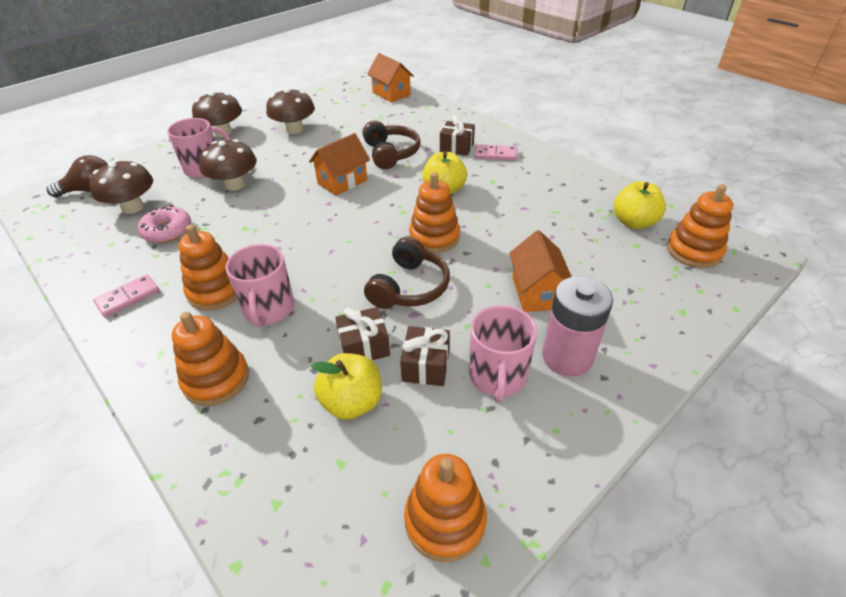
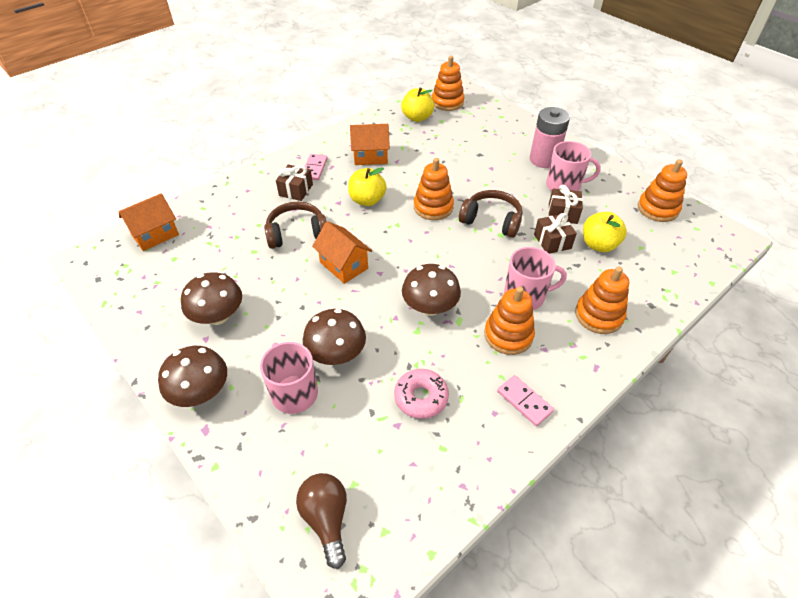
camera: 90 degrees left, 5 degrees up
brown mushroom [89,160,153,214] -> brown mushroom moved to [402,264,461,316]
orange house [509,230,571,312] -> orange house moved to [350,124,390,165]

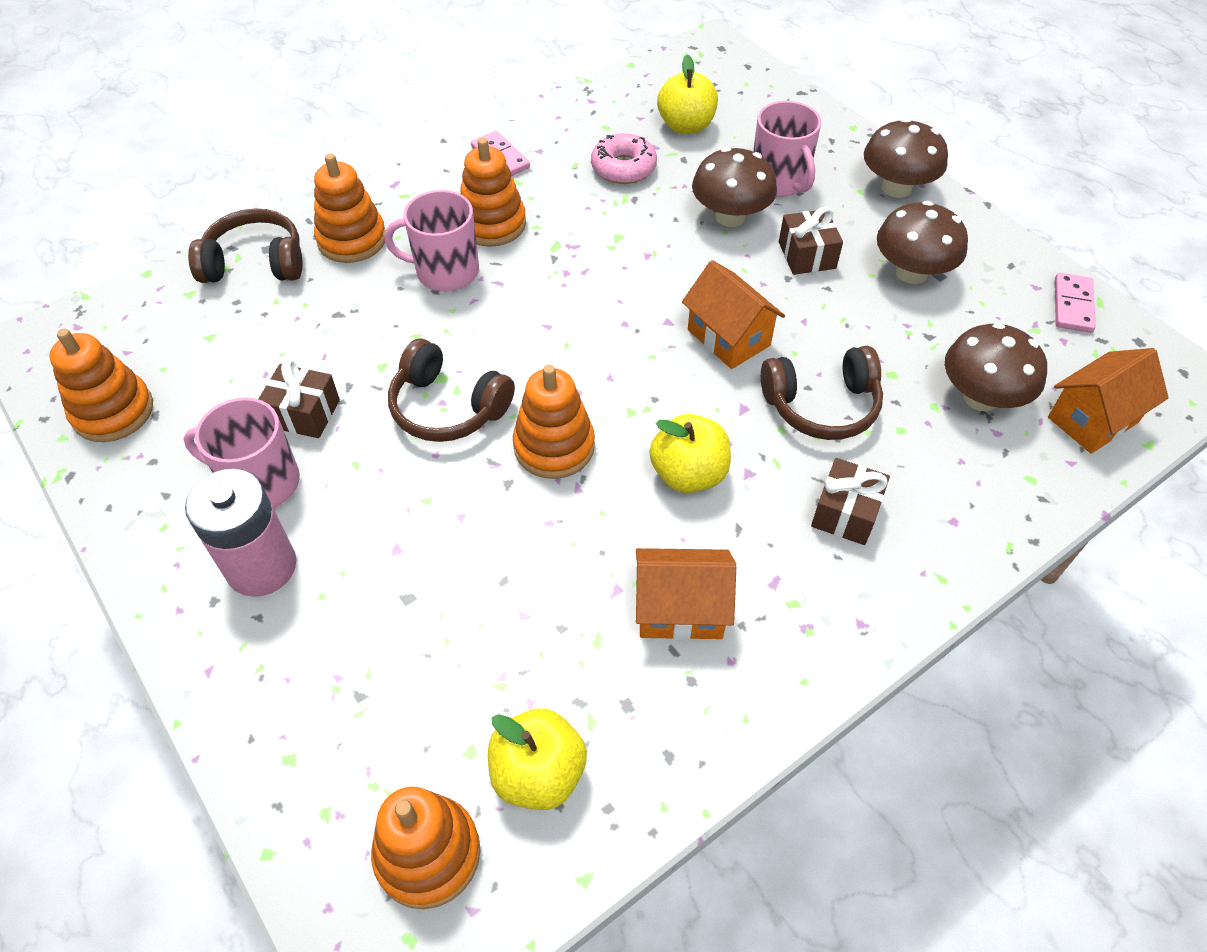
camera: 175 degrees left, 5 degrees up
brown light bulb [296,473,347,569] -> none
pink domino [305,154,328,180] -> pink domino moved to [1055,273,1096,333]
brown mushroom [402,264,461,316] -> brown mushroom moved to [945,323,1047,411]
brown gift [534,213,577,254] -> brown gift moved to [779,207,843,275]
yellow apple [583,212,627,252] -> yellow apple moved to [657,55,718,134]
none -> brown headphones [188,208,303,283]

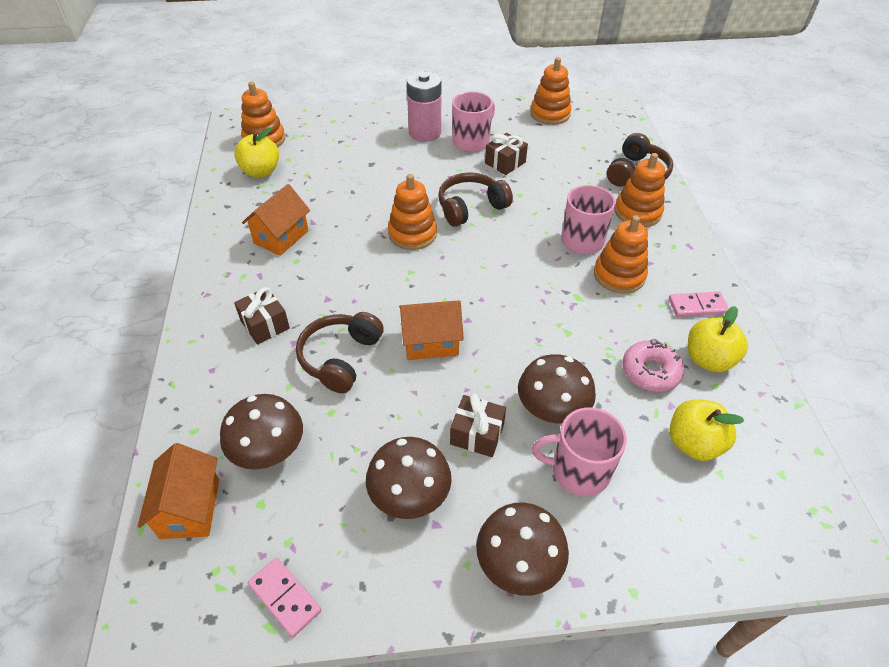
camera: 120 degrees right, 5 degrees down
yellow apple [649,414,731,493] -> yellow apple moved to [688,306,748,372]

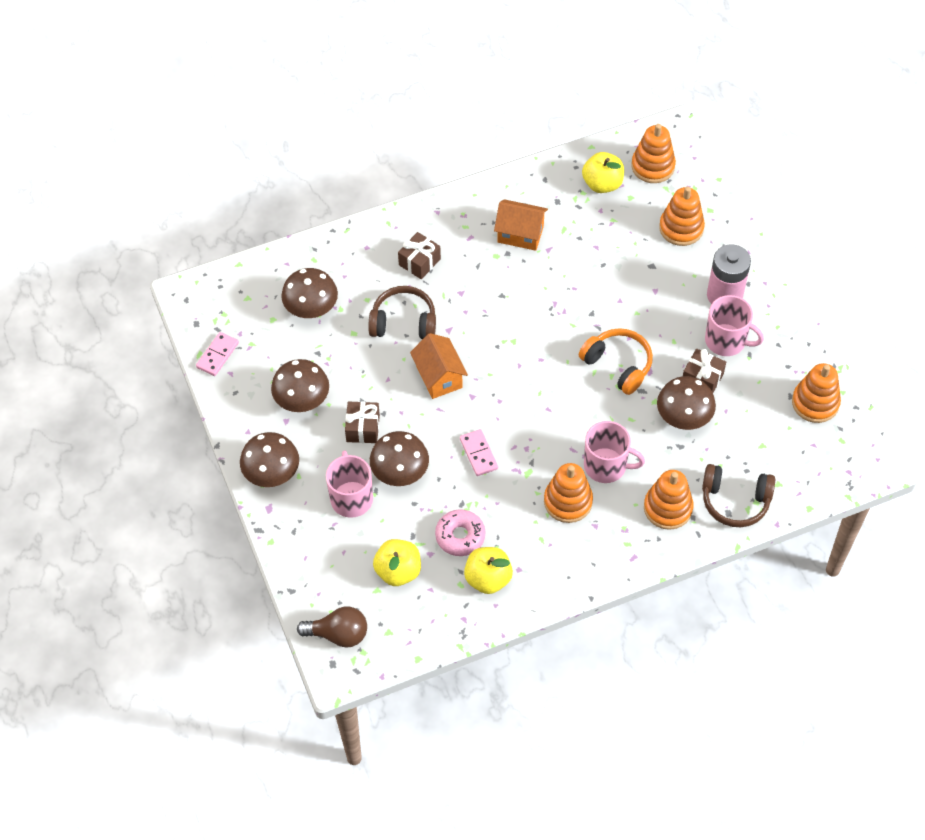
camera: 75 degrees right, 10 degrees up
orange house [137,443,219,539] -> none
orange stacking toy [388,174,437,250] -> orange stacking toy moved to [659,186,705,246]
brown headphones [438,172,513,227] -> orange headphones [579,328,653,395]
pink domino [669,291,729,317] -> pink domino moved to [460,429,498,476]
none -> brown light bulb [297,606,367,648]
none -> brown mushroom [657,376,716,430]

